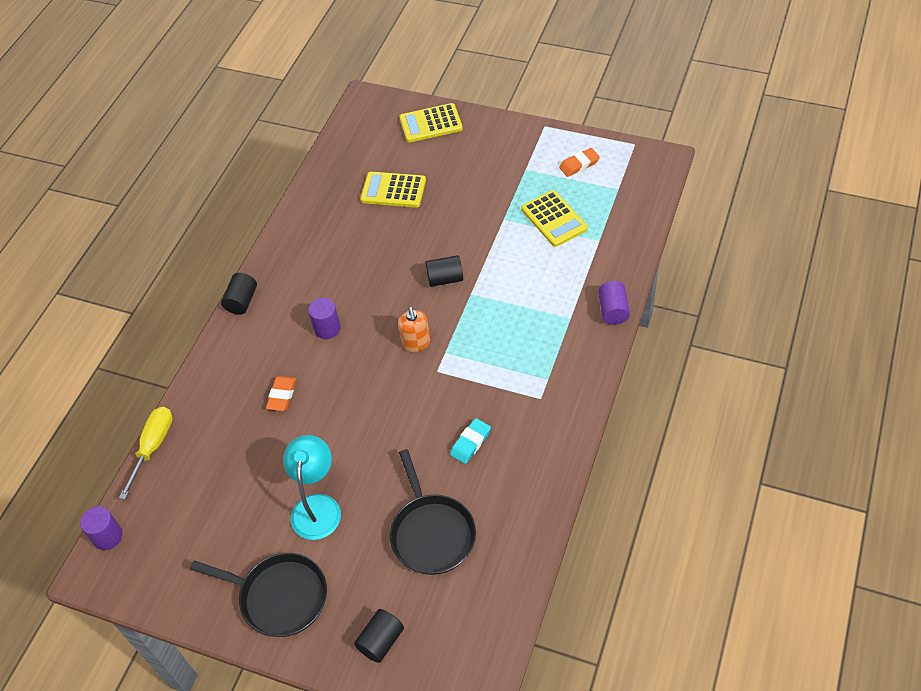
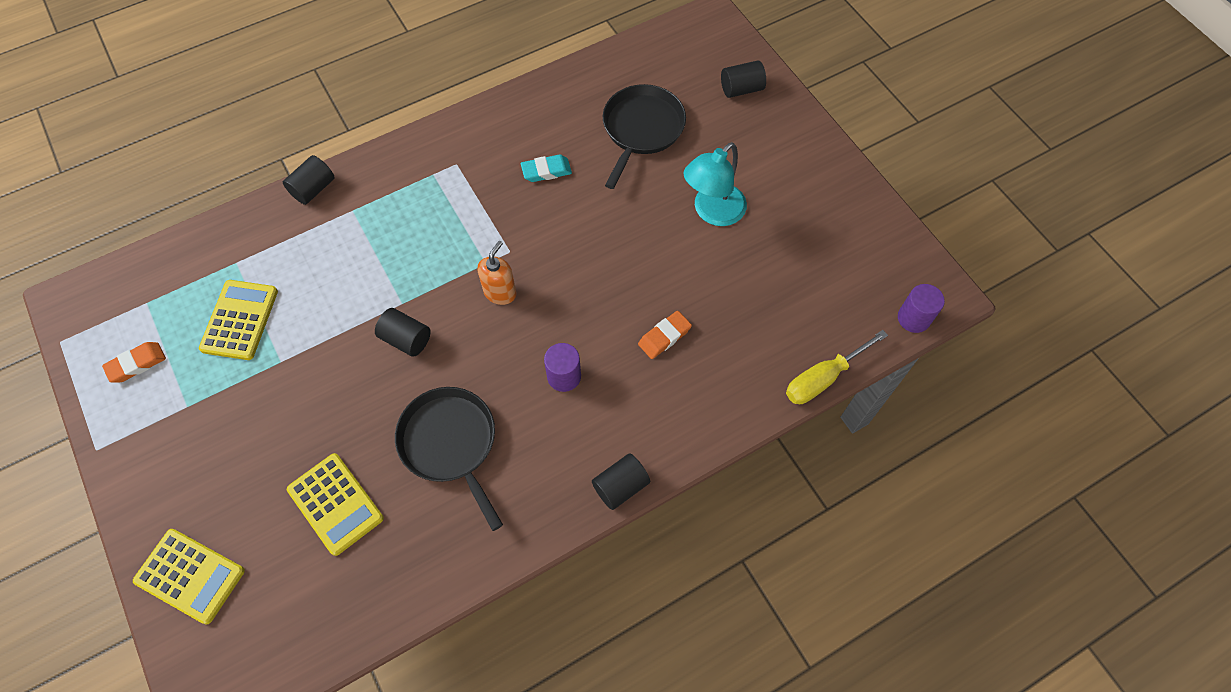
camera: 145 degrees left, 10 degrees up
black pan [190,553,327,637] -> black pan moved to [395,387,503,531]
orange eraser [559,148,600,177] -> orange eraser turned 45 degrees counterclockwise [102,342,166,383]
purple cylinder [598,281,630,325] -> black cylinder [283,155,335,205]

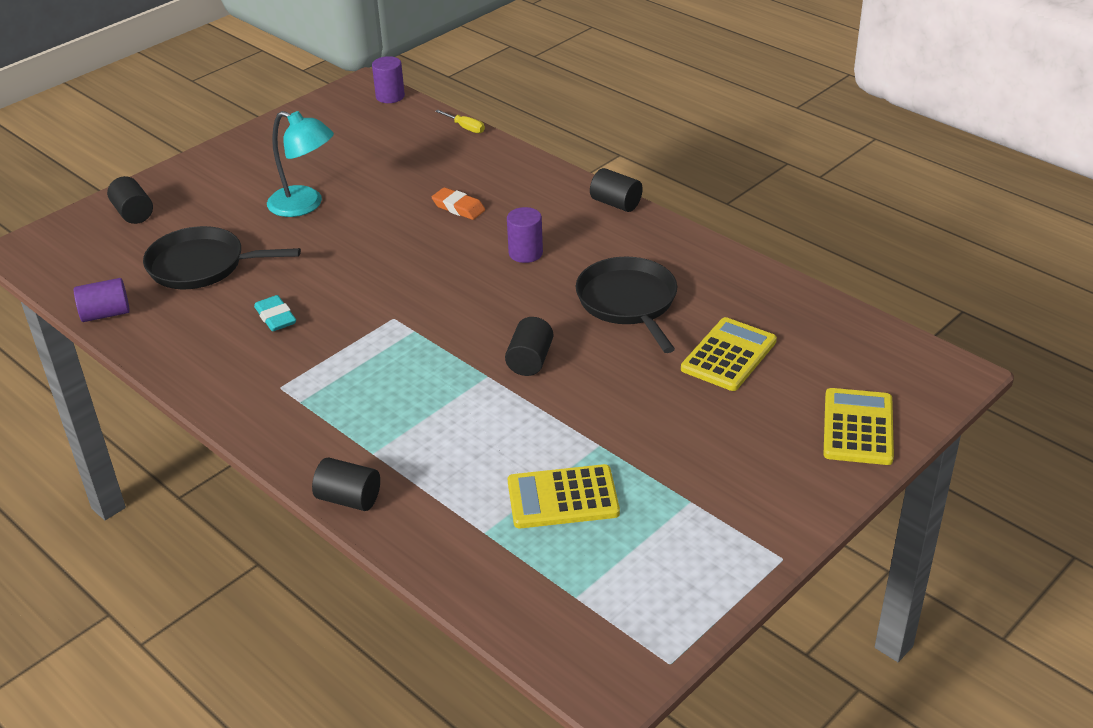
camera: 105 degrees left, 25 degrees down
orange eraser [102,342,166,383] -> none
black pan [395,387,503,531] -> black pan turned 120 degrees clockwise [576,257,677,353]
orange soap dispenser [477,241,516,305] -> none
yellow screwdriver [786,330,888,404] -> yellow screwdriver [435,110,485,133], size x0.57
none -> purple cylinder [74,278,130,322]

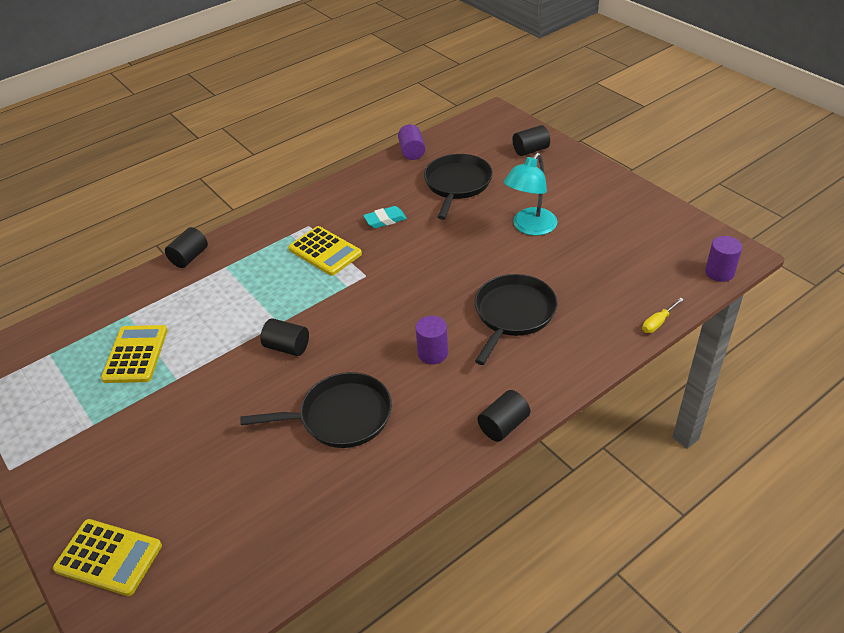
camera: 100 degrees right, 5 degrees up
orange eraser [432,187,485,220] -> black pan [475,274,557,365]
yellow calculator [681,317,777,391] -> yellow calculator moved to [288,226,362,276]

